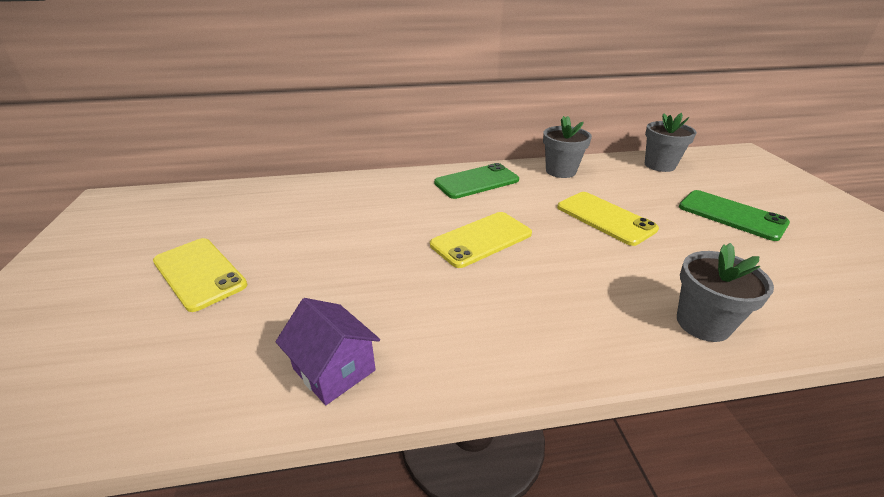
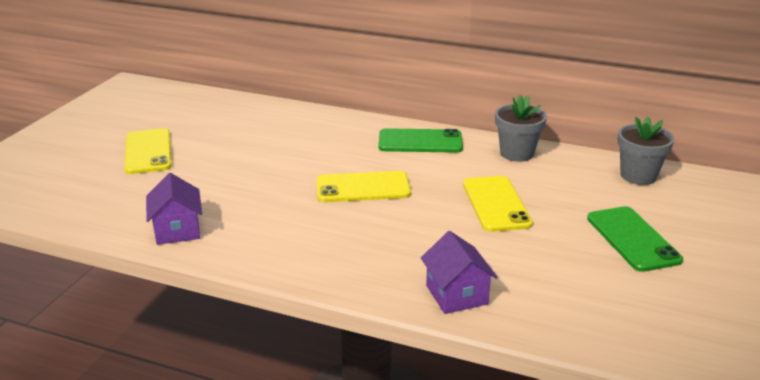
camera: 30 degrees right, 5 degrees down
grey flower pot [677,243,774,342] -> purple house [421,231,498,314]

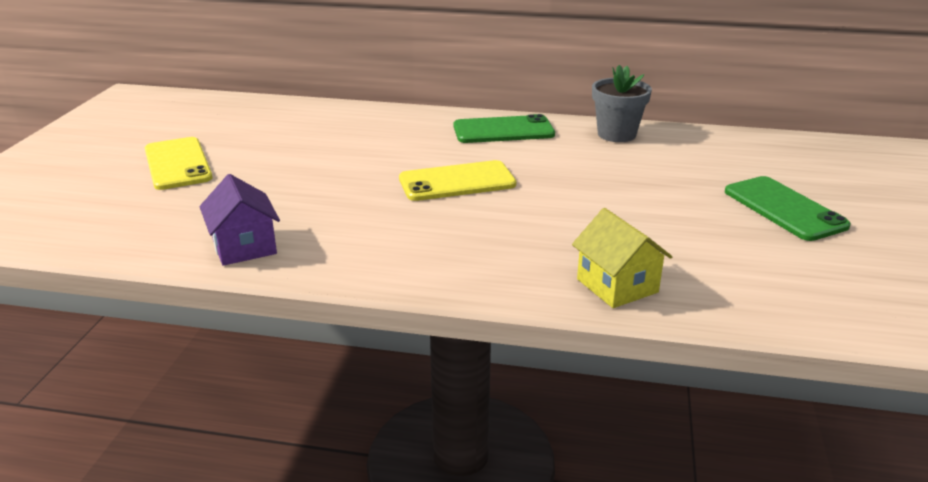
camera: 10 degrees left, 0 degrees up
purple house [421,231,498,314] -> yellow house [572,208,672,308]
yellow phone [463,176,533,232] -> none
grey flower pot [618,117,674,185] -> none

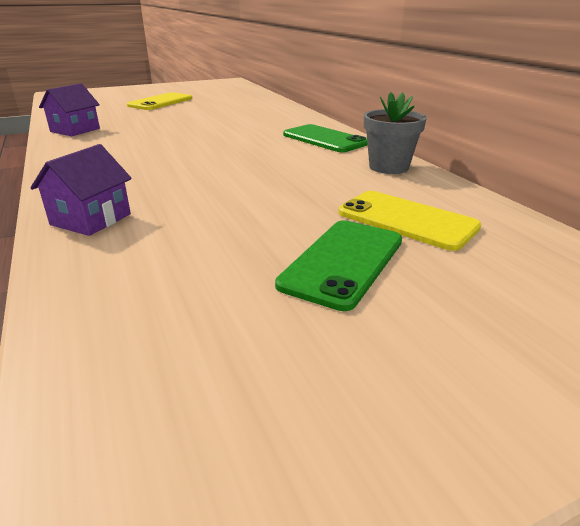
camera: 55 degrees right, 0 degrees up
yellow phone [399,160,516,201] -> yellow phone moved to [339,191,481,251]
yellow house [572,208,672,308] -> purple house [30,144,132,236]

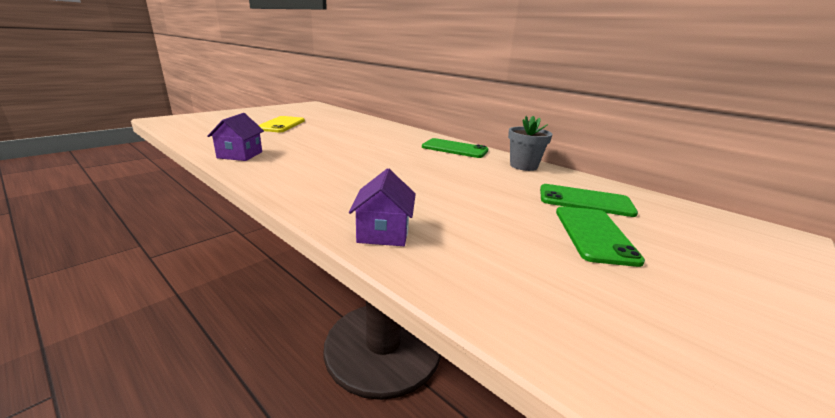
camera: 25 degrees left, 5 degrees down
yellow phone [339,191,481,251] -> green phone [540,184,638,217]

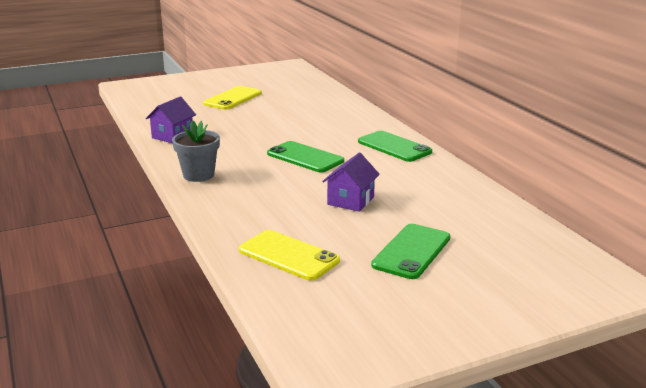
camera: 25 degrees right, 0 degrees up
purple house [349,168,416,246] -> purple house moved to [322,153,380,212]
grey flower pot [508,116,552,171] -> grey flower pot moved to [172,120,220,182]
green phone [540,184,638,217] -> green phone moved to [267,141,344,173]
none -> yellow phone [239,230,340,281]

